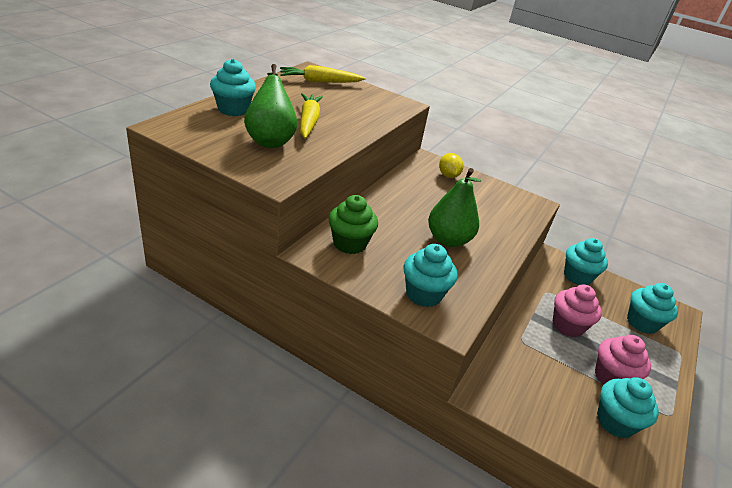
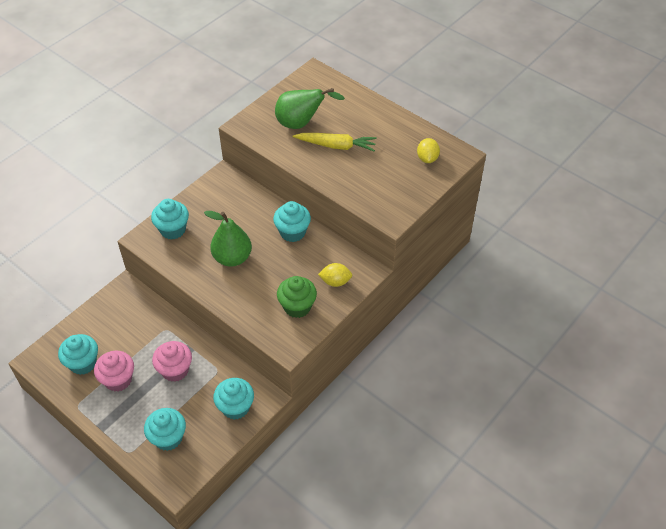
camera: 105 degrees right, 15 degrees up
turquoise cupcake [210,59,256,116] -> turquoise cupcake moved to [273,201,311,242]
yellow carrot [280,65,366,83] -> yellow lemon [417,138,440,163]
green cupcake [329,195,378,254] -> green cupcake moved to [277,276,317,318]

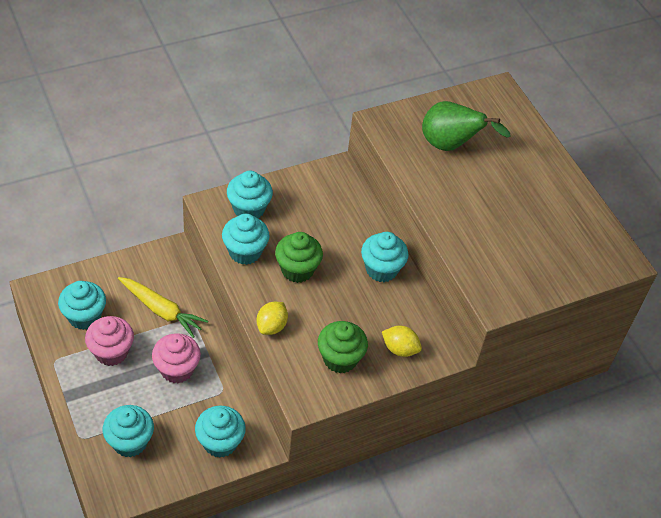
camera: 20 degrees right, 0 degrees up
green pear [204,211,252,267] -> green cupcake [275,232,323,283]
yellow carrot [293,133,377,151] -> yellow carrot moved to [118,277,208,338]
yellow lemon [417,138,440,163] -> yellow lemon moved to [256,302,288,335]
none -> turquoise cupcake [222,214,270,265]

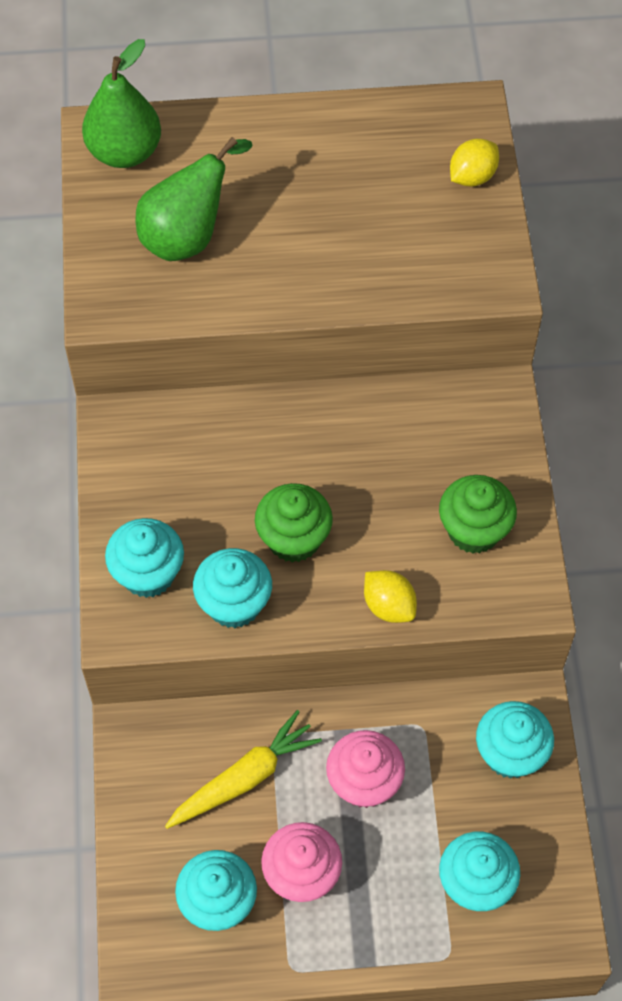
camera: 65 degrees left, 10 degrees up
turquoise cupcake [361,232,409,282] -> none
yellow lemon [382,326,422,357] -> yellow lemon moved to [450,139,499,187]
none -> green pear [82,39,161,168]

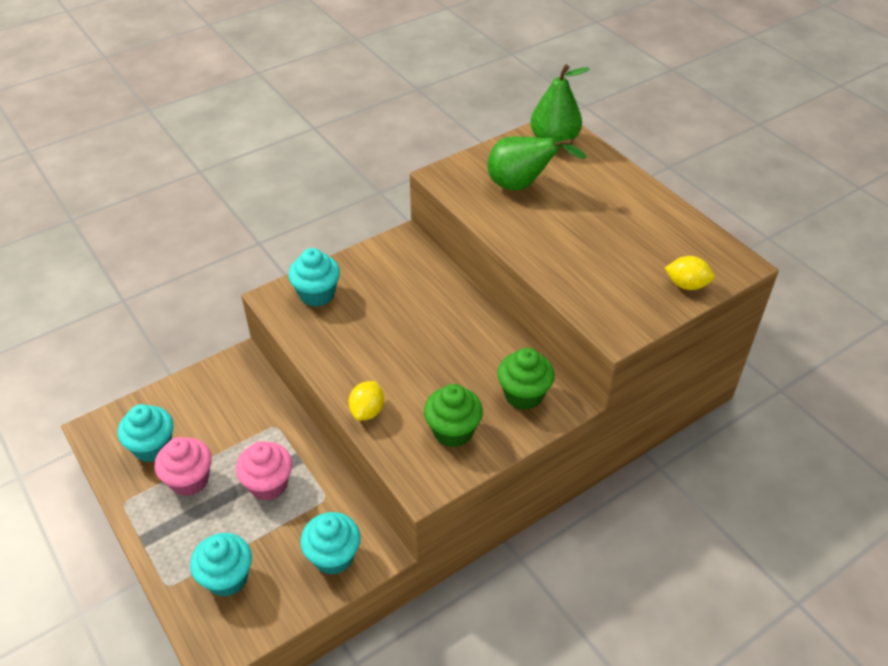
camera: 60 degrees right, 15 degrees down
yellow carrot [165,710,322,829] -> none
turquoise cupcake [193,548,272,628] -> none
green cupcake [255,483,333,563] -> green cupcake moved to [497,348,555,410]

